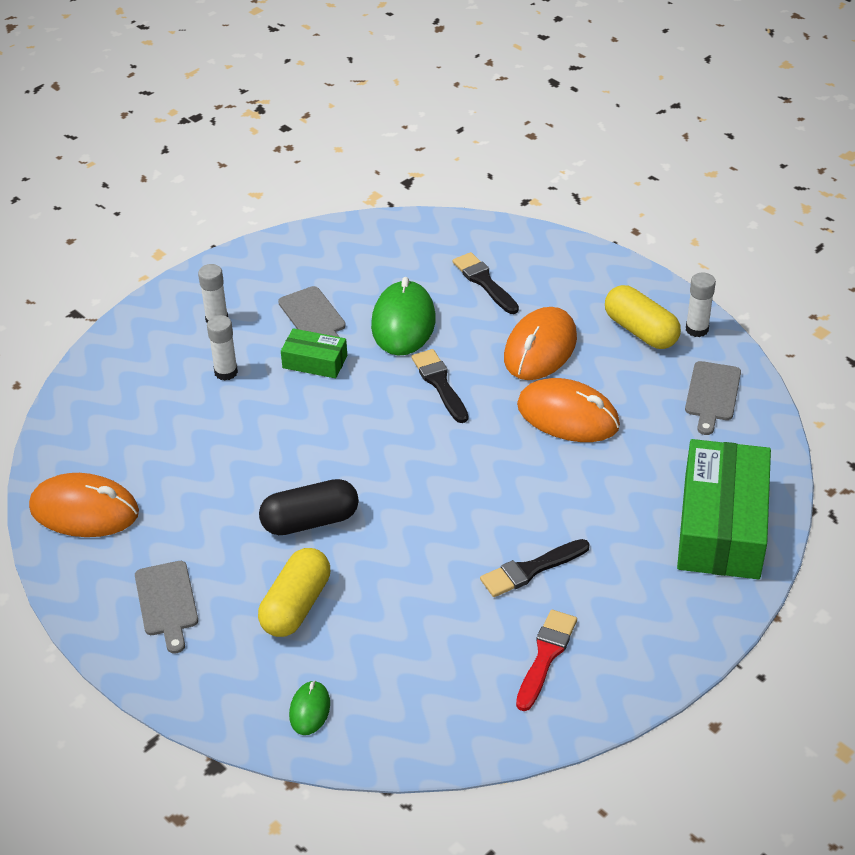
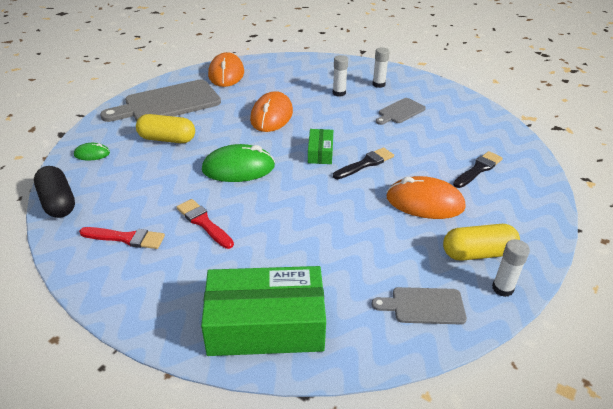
camera: 75 degrees right, 5 degrees down
grey cutting board [135,561,198,654] -> grey cutting board [100,80,221,122], size x1.95
black capsule [259,479,359,535] -> black capsule moved to [34,166,75,218]
green box [281,328,347,378] -> green box moved to [308,129,333,164]
green mouse [371,277,436,356] -> green mouse moved to [202,144,275,182]
black brush [480,539,590,597] -> red brush [177,199,234,249]
orange mouse [517,378,620,442] -> orange mouse moved to [250,91,293,132]
yellow capsule [605,285,681,349] -> yellow capsule turned 45 degrees clockwise [443,224,520,261]

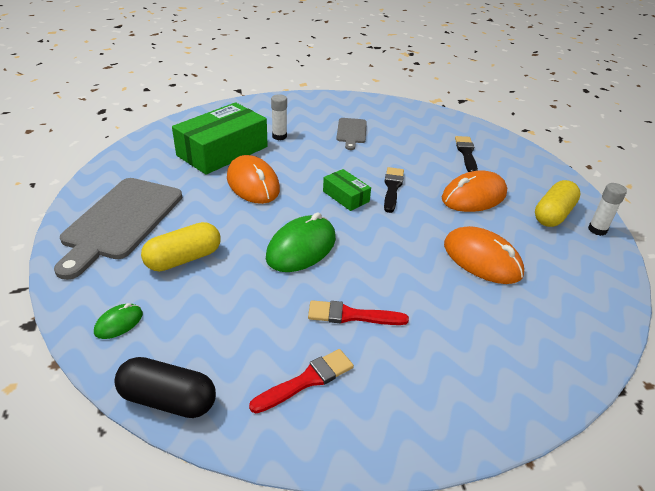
camera: 45 degrees left, 0 degrees up
green box [201,266,326,356] -> green box moved to [172,102,268,175]
orange mouse [208,52,244,87] -> orange mouse moved to [444,226,524,284]
grey cutting board [371,287,467,324] -> none
white glue stick [372,48,390,88] -> none

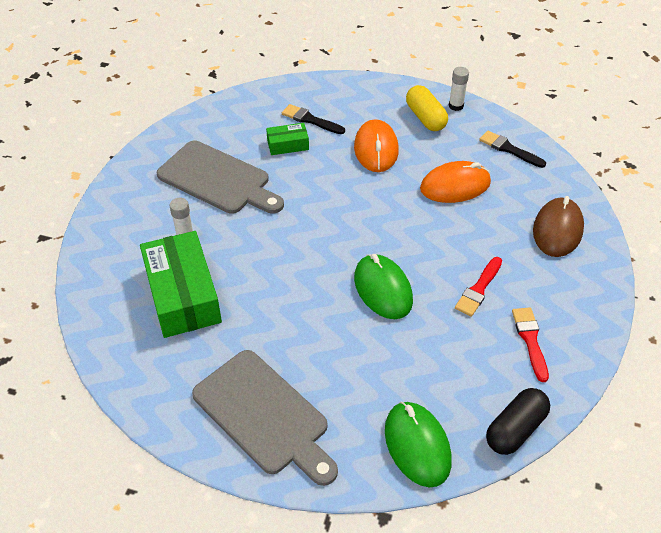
camera: 60 degrees left, 10 degrees up
green mouse [94,303,143,339] -> green mouse [385,401,452,488], size x2.02
yellow capsule [141,222,221,271] -> none
orange mouse [227,155,280,204] -> none
green box [323,169,371,211] -> green box moved to [266,123,309,155]
grey cutting board [336,118,367,150] -> grey cutting board [157,141,284,214], size x1.95
black brush [384,167,404,213] -> black brush moved to [479,130,546,168]
none -> brown mouse [533,196,584,257]

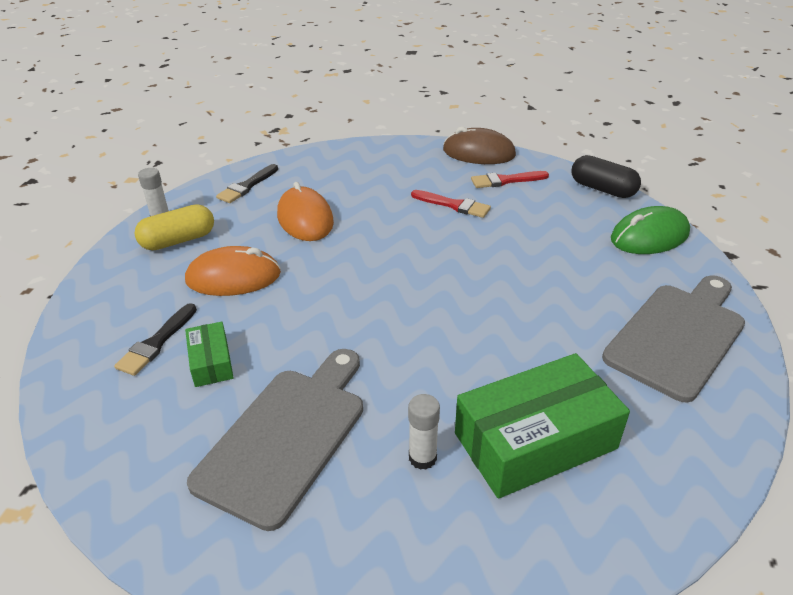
camera: 95 degrees left, 10 degrees down
green mouse [354,254,413,319] -> none
brown mouse [533,196,584,257] -> brown mouse moved to [443,127,516,164]

